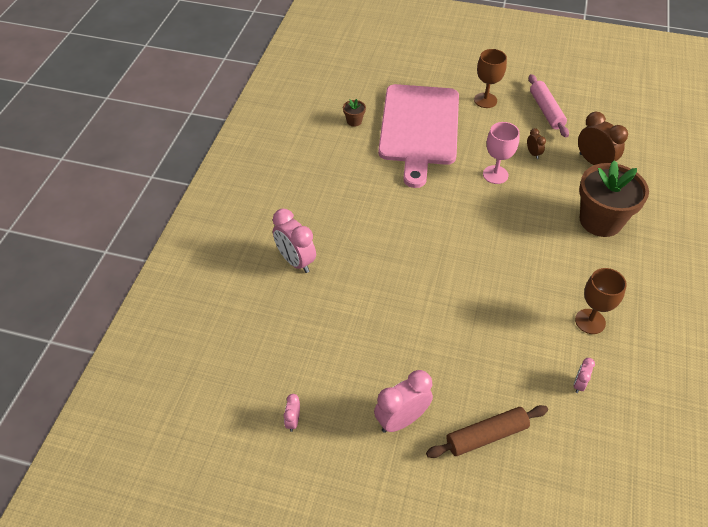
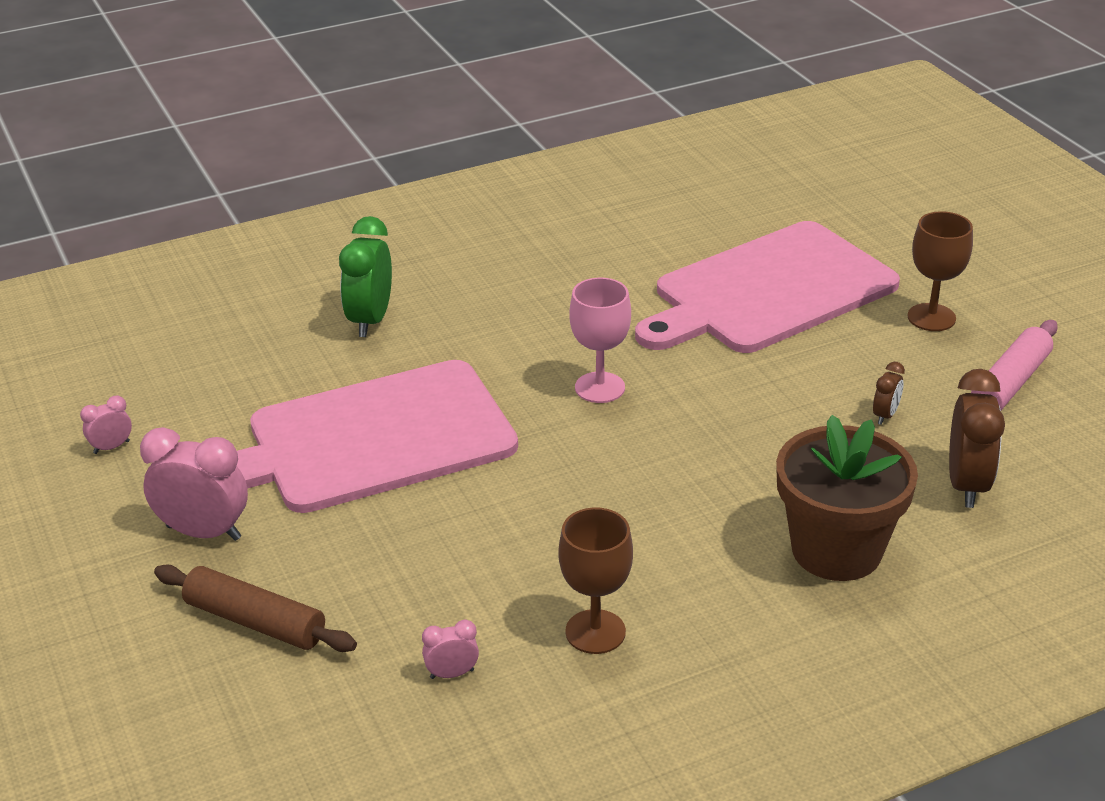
camera: 50 degrees right, 15 degrees down
pink clock [273,209,316,273] -> green clock [339,216,392,337]
brown flower pot [343,99,366,127] -> none
pink goblet [483,122,520,184] -> pink goblet moved to [569,278,631,403]
none -> pink cutting board [237,360,518,513]

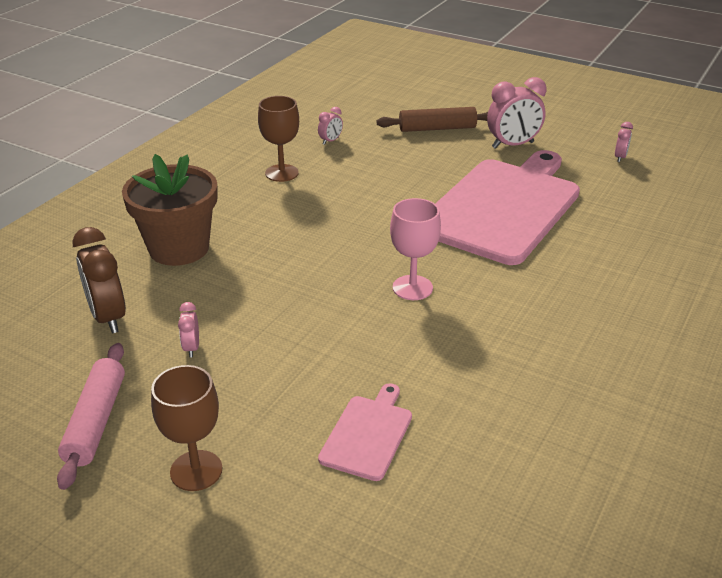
camera: 145 degrees right, 0 degrees up
green clock [339,216,392,337] -> none
pink cutting board [635,221,900,353] -> pink cutting board [318,383,412,481], size x0.43
brown clock [873,362,905,425] -> pink clock [178,302,199,357]

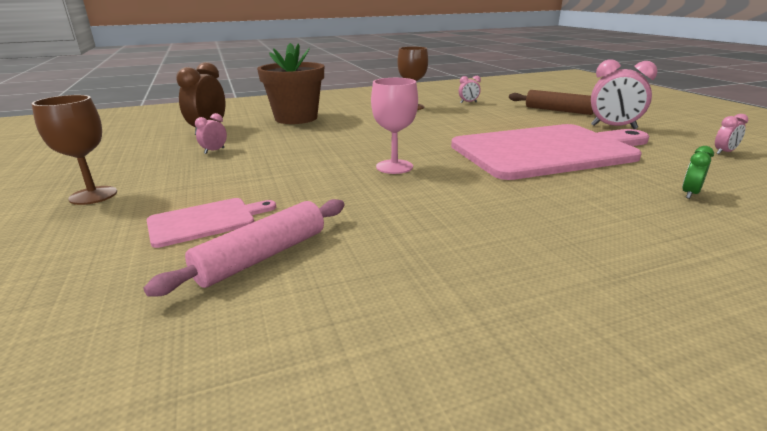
camera: 40 degrees right, 10 degrees down
pink rolling pin [57,343,125,490] -> pink rolling pin moved to [144,199,345,297]
none -> green clock [682,146,714,199]

